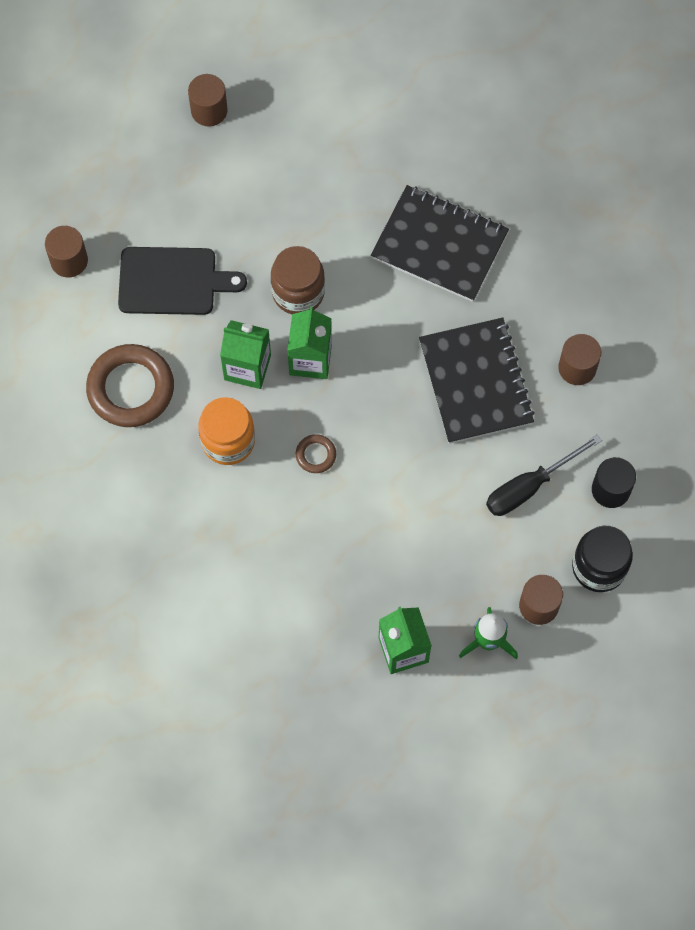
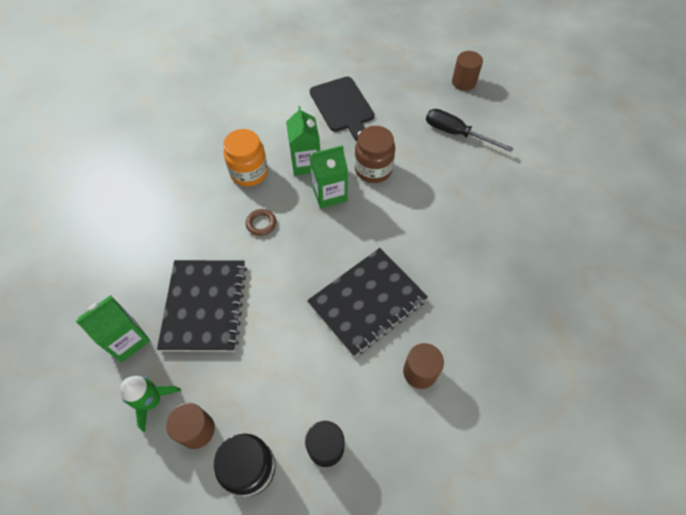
camera: 65 degrees right, 10 degrees down
brown cylinder [45,226,88,278] -> none
brown ring [86,344,174,427] -> none
black notebook [371,185,509,302] -> black notebook moved to [157,260,247,352]
black screwdriver [486,434,602,516] -> black screwdriver moved to [426,109,513,152]

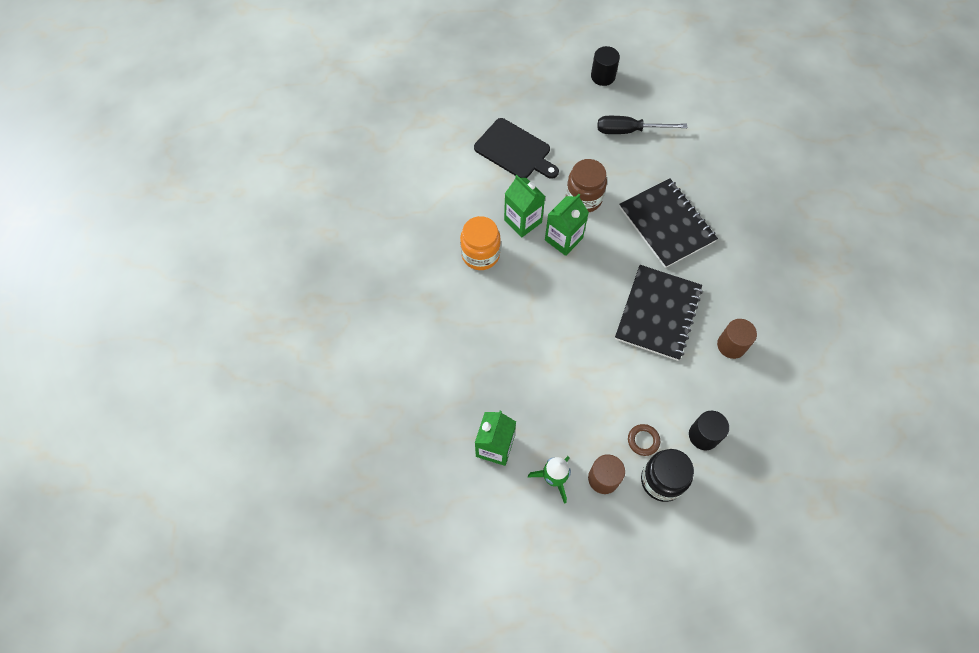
camera: 30 degrees left, 5 degrees up
black notebook [157,260,247,352] -> black notebook moved to [619,179,718,268]
brown ring [246,209,276,236] -> brown ring moved to [628,424,660,456]
brown cylinder [452,51,483,91] -> black cylinder [591,46,620,86]

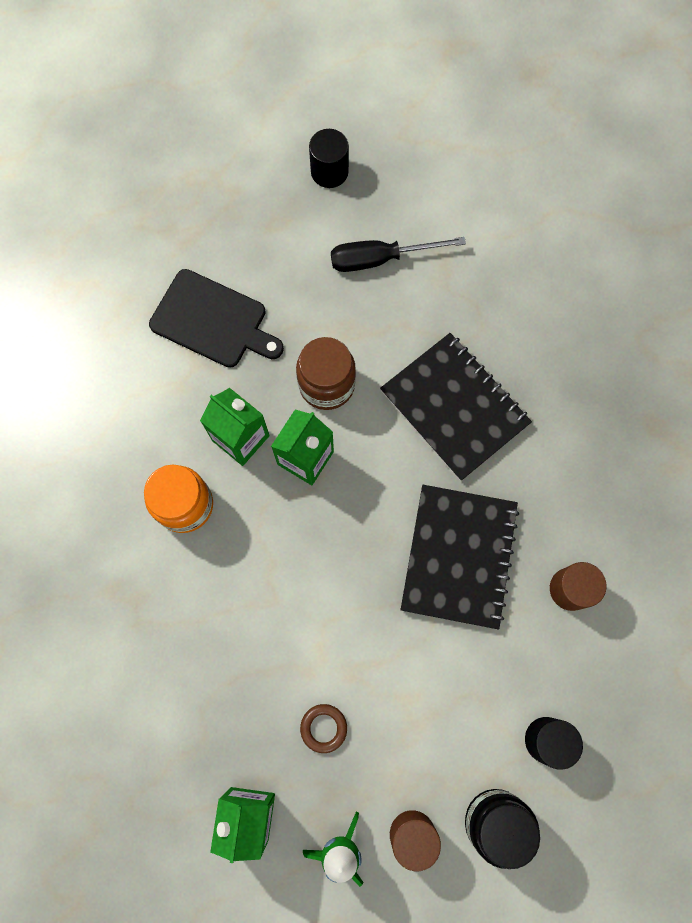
camera: 10 degrees left, 10 degrees up
brown ring [628,424,660,456] -> brown ring moved to [300,704,347,753]

